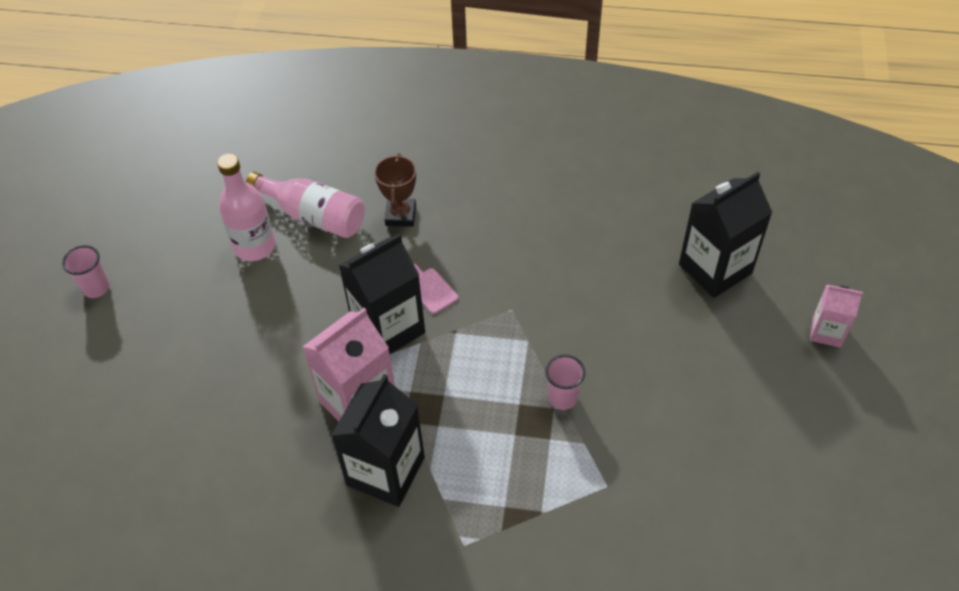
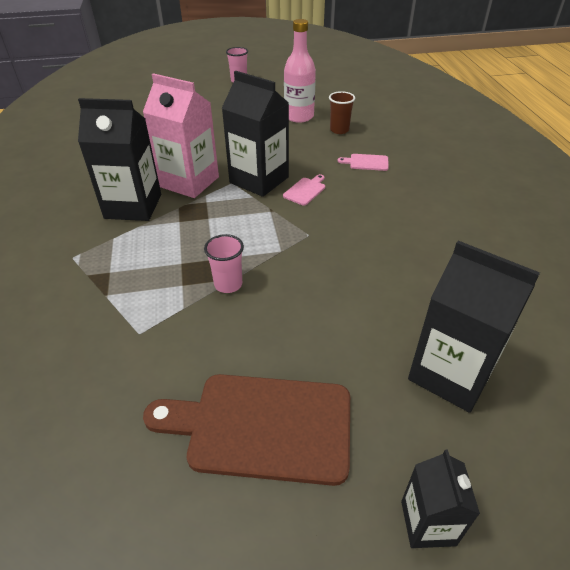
camera: 70 degrees right, 10 degrees down
pink bottle [246,172,365,238] -> brown cup [329,91,355,134]
brown trophy [374,153,416,227] -> pink cutting board [338,154,389,171]
pink carton [810,285,863,348] -> black carton [401,450,480,548]
none -> brown cutting board [143,374,350,486]

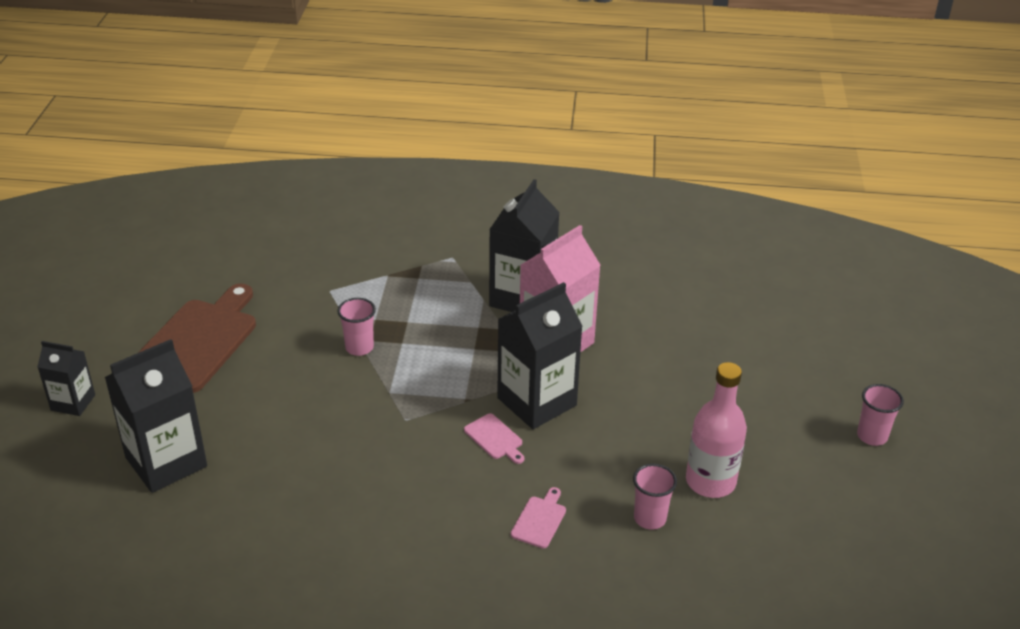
camera: 105 degrees right, 5 degrees down
brown cup [329,91,355,134] -> pink cup [633,464,677,530]

